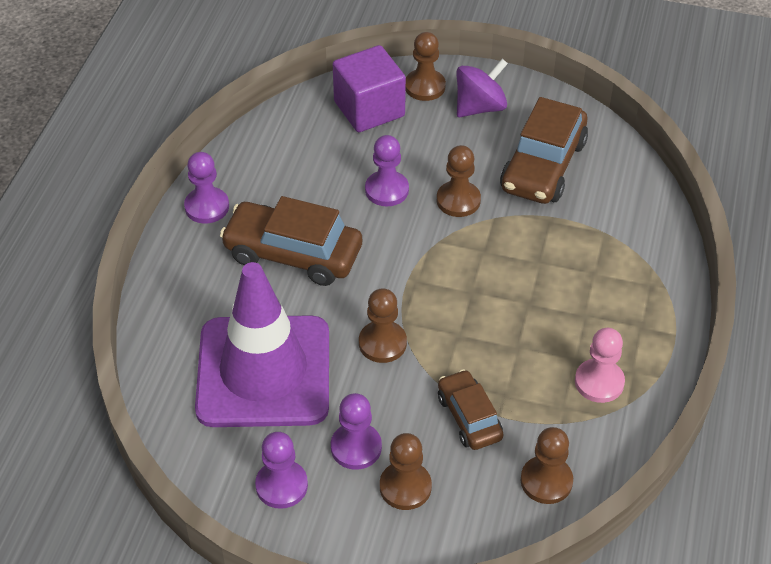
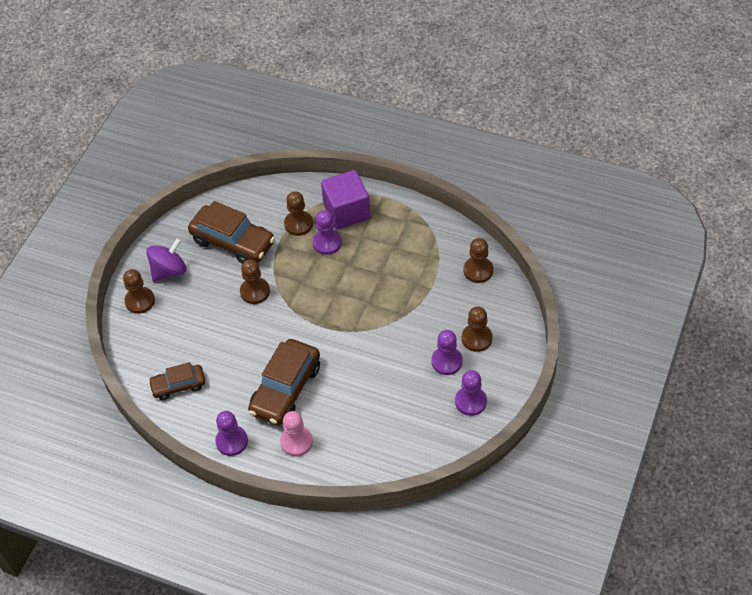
camera: 80 degrees left, 5 degrees up
purple traffic cone [195,262,329,427] -> none
purple cube [333,45,406,132] -> purple cube moved to [321,170,371,230]
brown pawn [359,288,407,363] -> brown pawn moved to [284,191,313,236]
purple pawn [365,135,409,206] -> purple pawn moved to [313,210,342,255]
brown car [438,369,503,450] -> brown car moved to [148,362,205,400]
purple spinning top [457,59,508,117] -> purple spinning top turned 75 degrees clockwise [146,238,186,282]
pink pawn [575,328,625,403] -> pink pawn moved to [280,411,313,456]

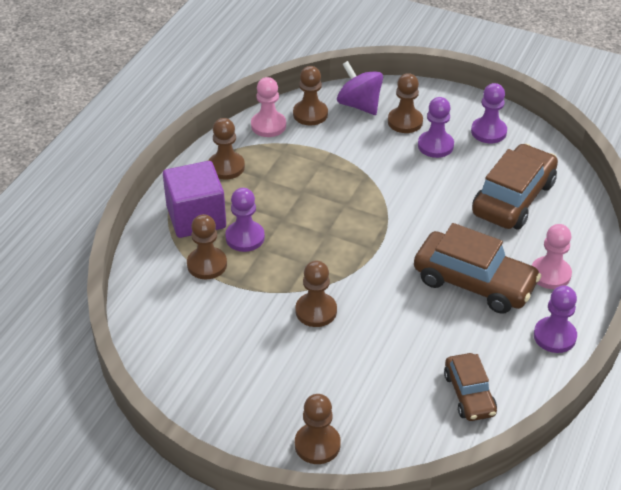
camera: 90 degrees left, 10 degrees down
purple spinning top [146,238,186,282] -> purple spinning top moved to [337,61,383,115]
brown car [188,201,275,264] -> brown car moved to [472,144,558,229]
none -> brown pawn [209,118,245,180]
none -> pink pawn [251,77,286,137]

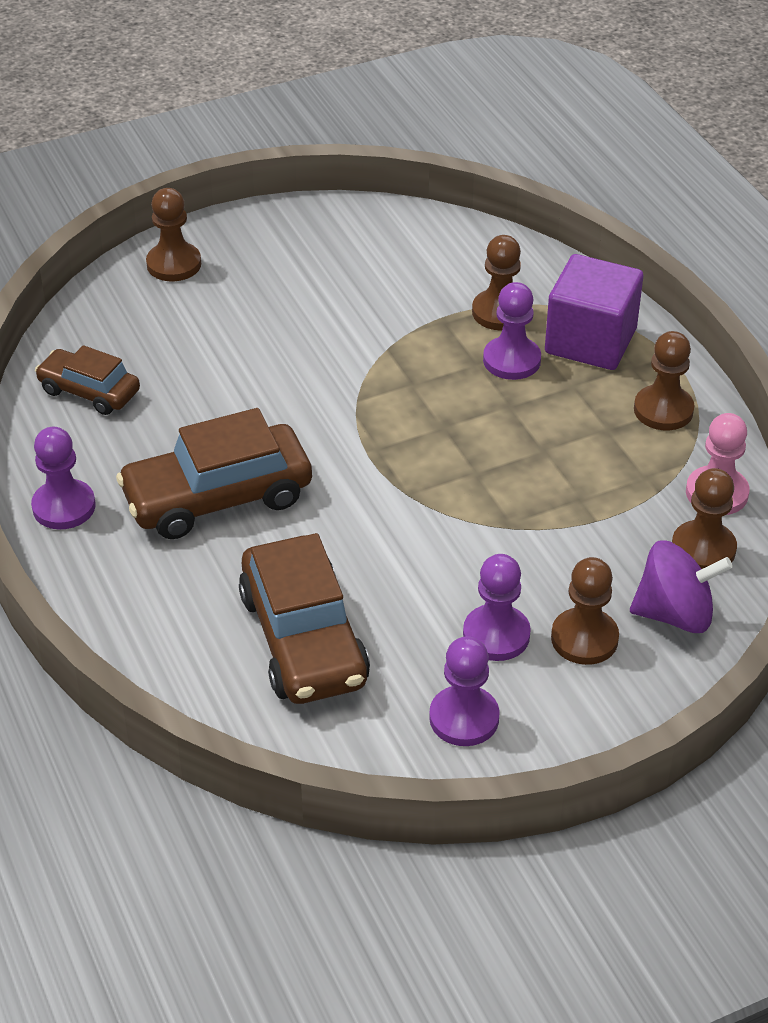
camera: 130 degrees right, 0 degrees up
brown pawn [296,261,337,327] -> none
pink pawn [532,224,572,289] -> none

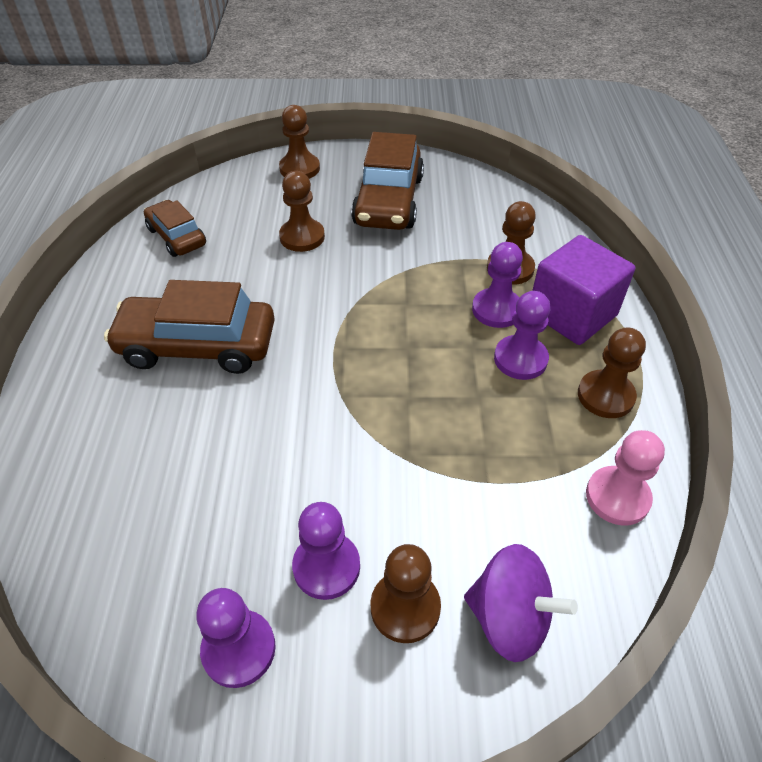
camera: 25 degrees right, 5 degrees up
purple pawn [31,427,96,529] -> purple pawn moved to [494,291,551,380]
brown car [239,533,370,704] -> brown car moved to [351,132,424,230]
brown pawn [672,468,737,569] -> brown pawn moved to [279,171,325,252]

